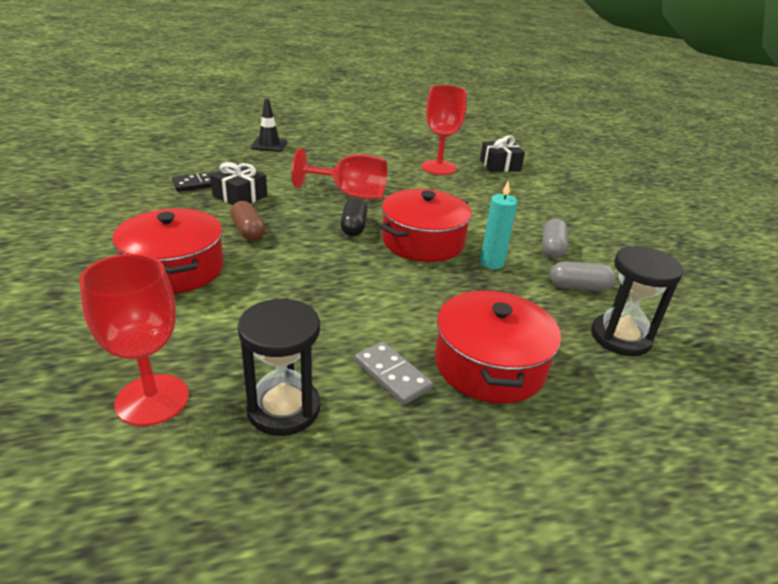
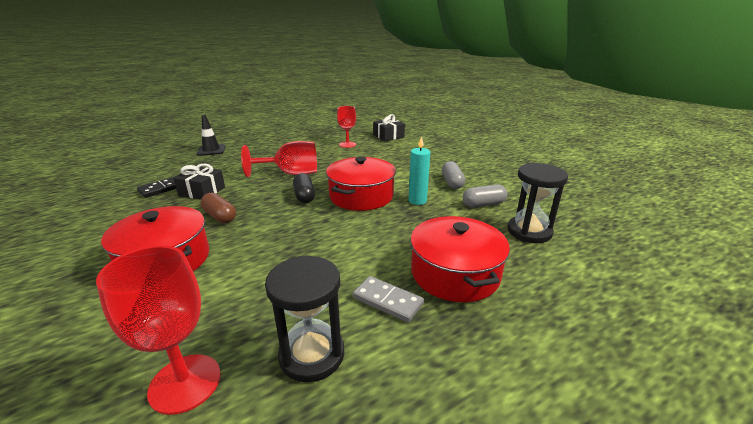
camera: 15 degrees left, 5 degrees down
red goblet [421,85,467,175] -> red goblet [337,106,356,148], size x0.65

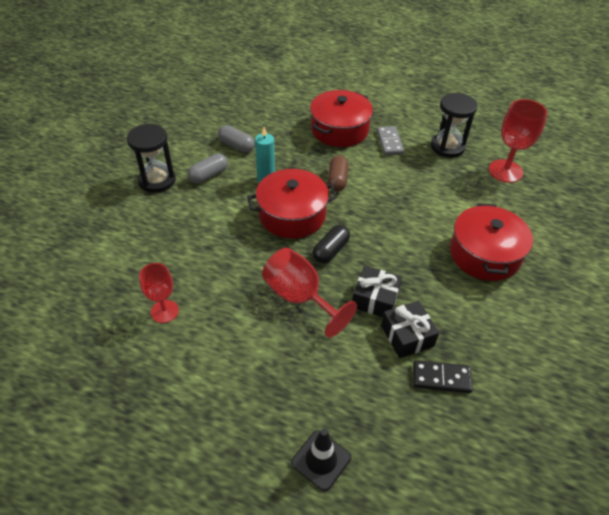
camera: 130 degrees left, 20 degrees up
brown capsule [201,193,236,223] -> brown capsule moved to [328,155,348,191]
black gift [373,114,405,141] -> black gift moved to [352,266,402,317]
black hourglass [507,163,568,243] -> black hourglass moved to [127,124,176,193]

